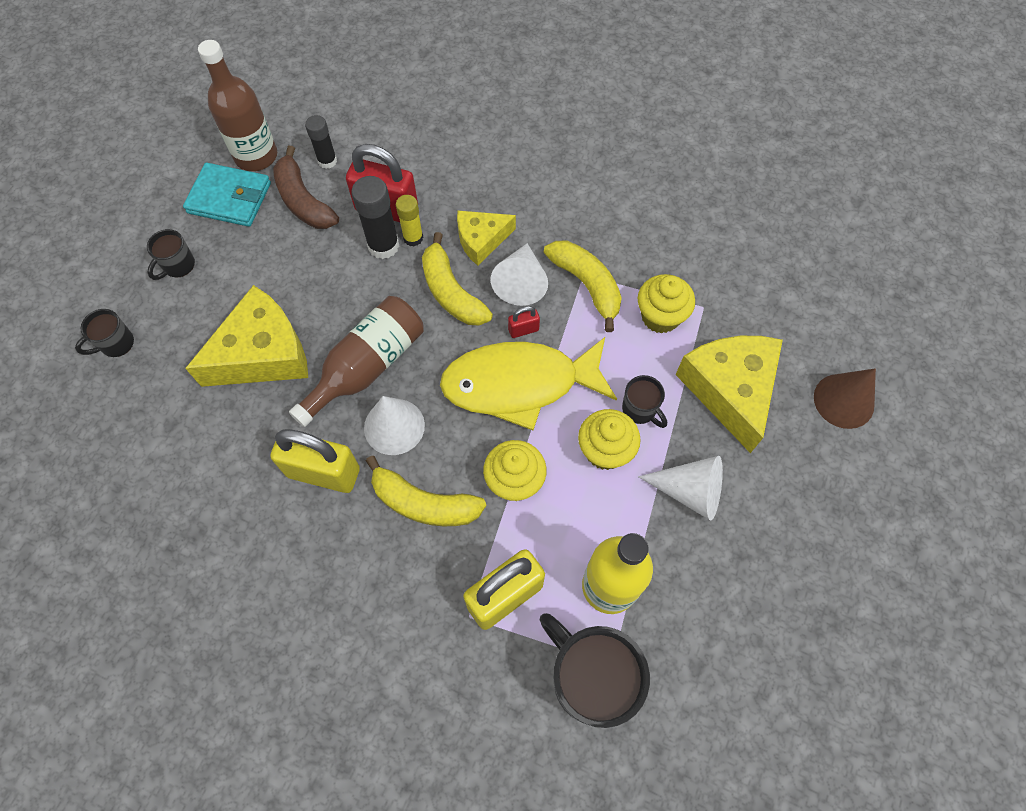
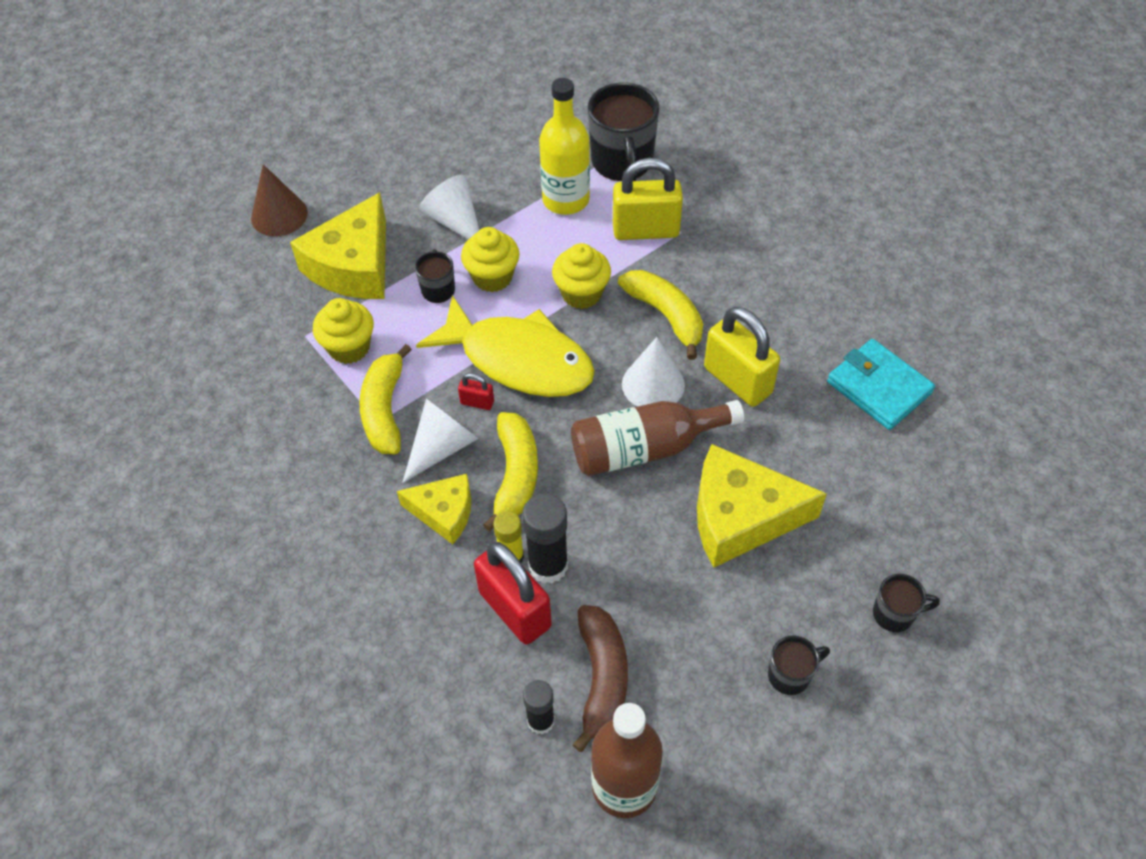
camera: 145 degrees left, 10 degrees down
turquoise wallet [183,163,271,227] -> turquoise wallet moved to [827,339,935,430]

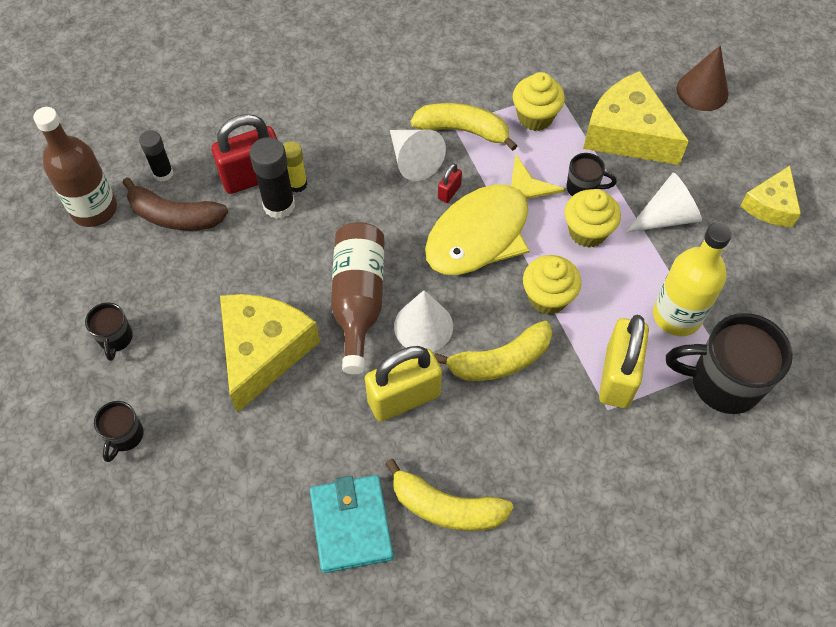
camera: 105 degrees right, 5 degrees up
yellow cheese [397,474,471,544] -> yellow cheese moved to [740,166,801,227]
yellow banana [483,412,538,531] -> yellow banana moved to [385,459,514,531]
turquoise wallet [827,339,935,430] -> turquoise wallet turned 75 degrees counterclockwise [310,475,394,573]

